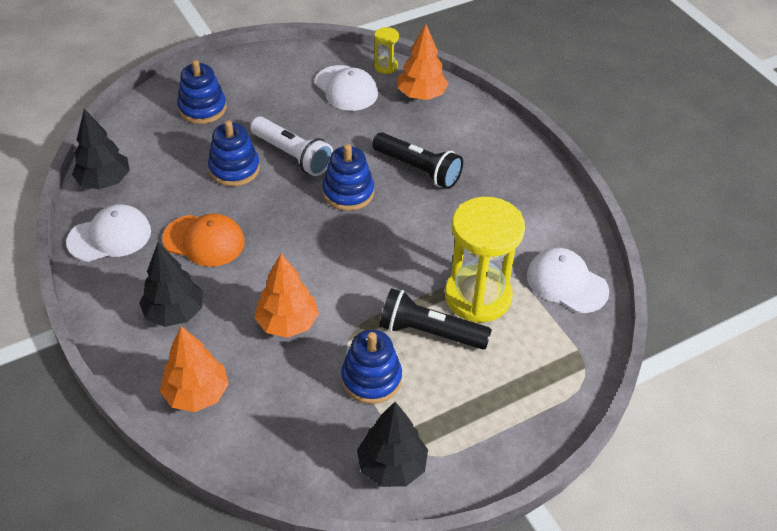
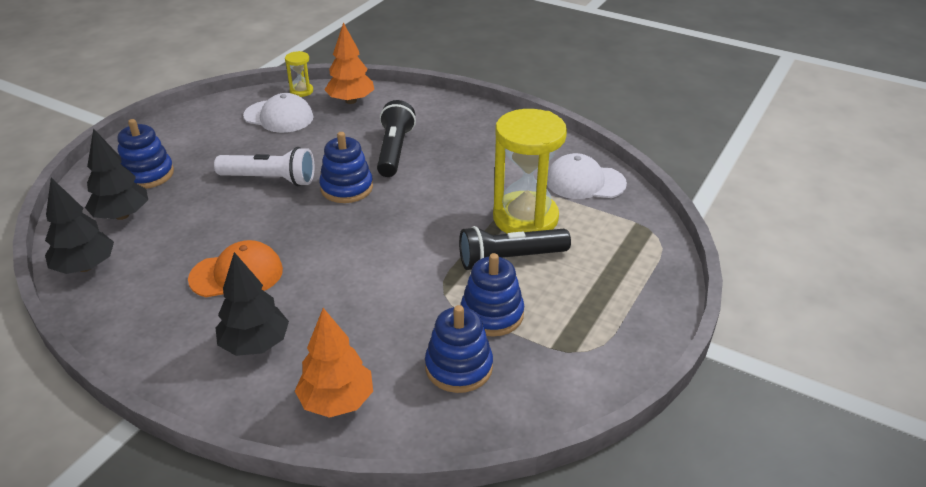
camera: 30 degrees left, 10 degrees down
white cap [66,204,151,262] -> none
blue stacking toy [208,120,260,186] -> blue stacking toy moved to [425,305,493,393]
orange tree [255,254,319,338] -> none
black tree [357,402,428,487] -> black tree moved to [85,128,148,220]
black flashlight [372,132,463,189] -> black flashlight turned 90 degrees counterclockwise [377,100,416,177]

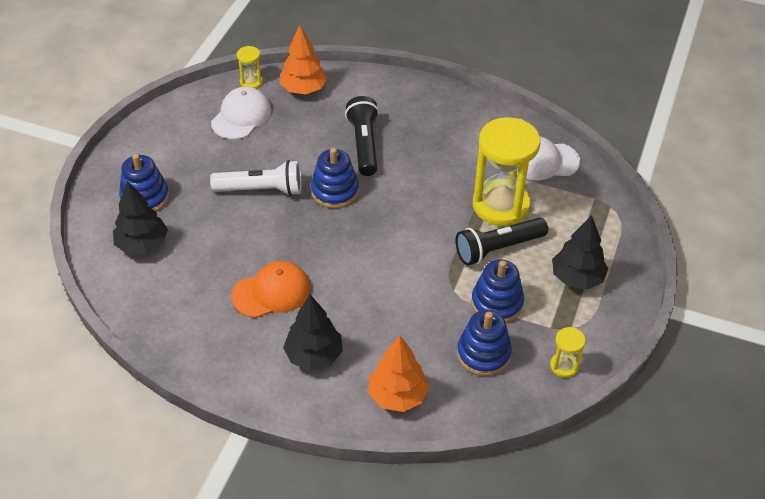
camera: 10 degrees left, 10 degrees up
black tree [45,178,114,274] -> black tree moved to [552,215,608,290]
white cap [243,93,313,133] -> white cap turned 75 degrees counterclockwise [211,87,271,139]
none -> yellow hourglass [550,327,586,378]

